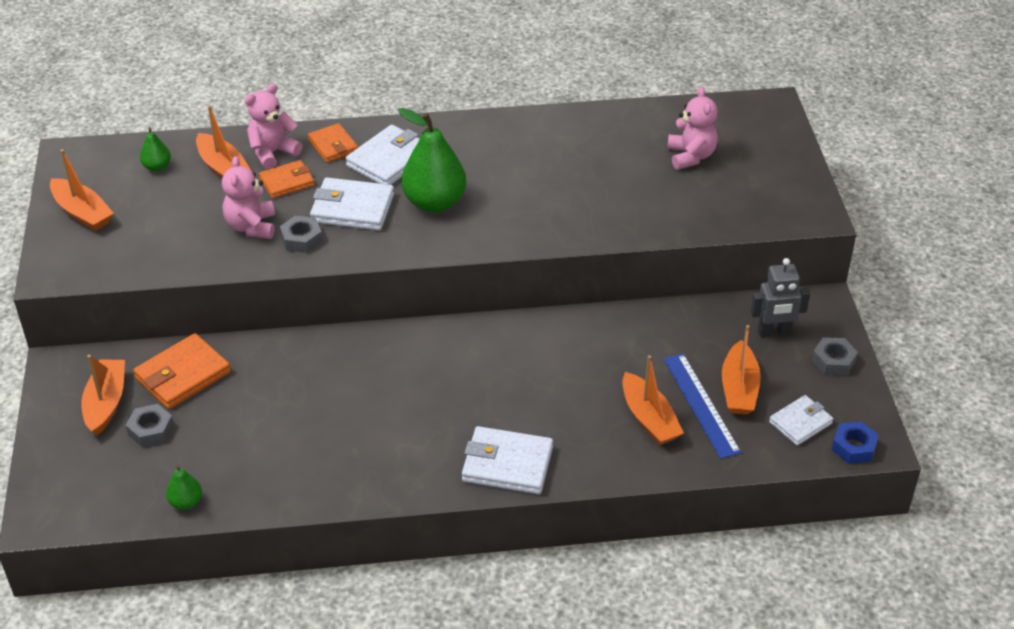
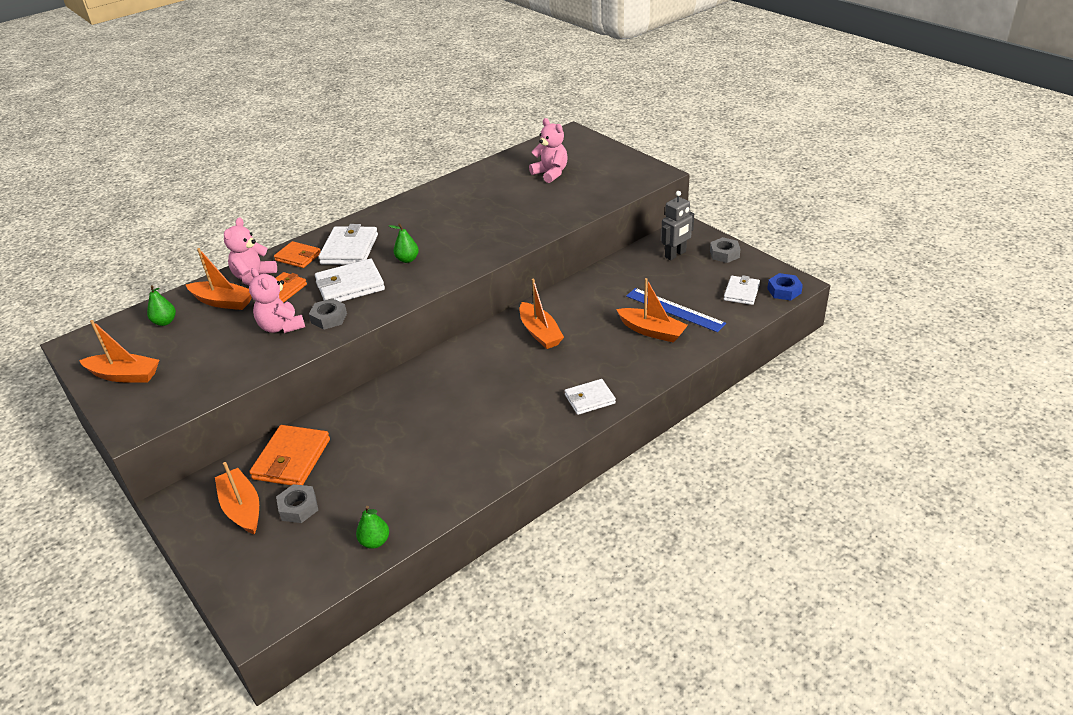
camera: 30 degrees left, 5 degrees down
green pear [398,108,466,212] -> green pear [389,223,419,263], size x0.48
white wallet [462,426,553,494] -> white wallet [565,379,616,415], size x0.64
orange boat [722,325,761,415] -> orange boat moved to [519,278,564,349]

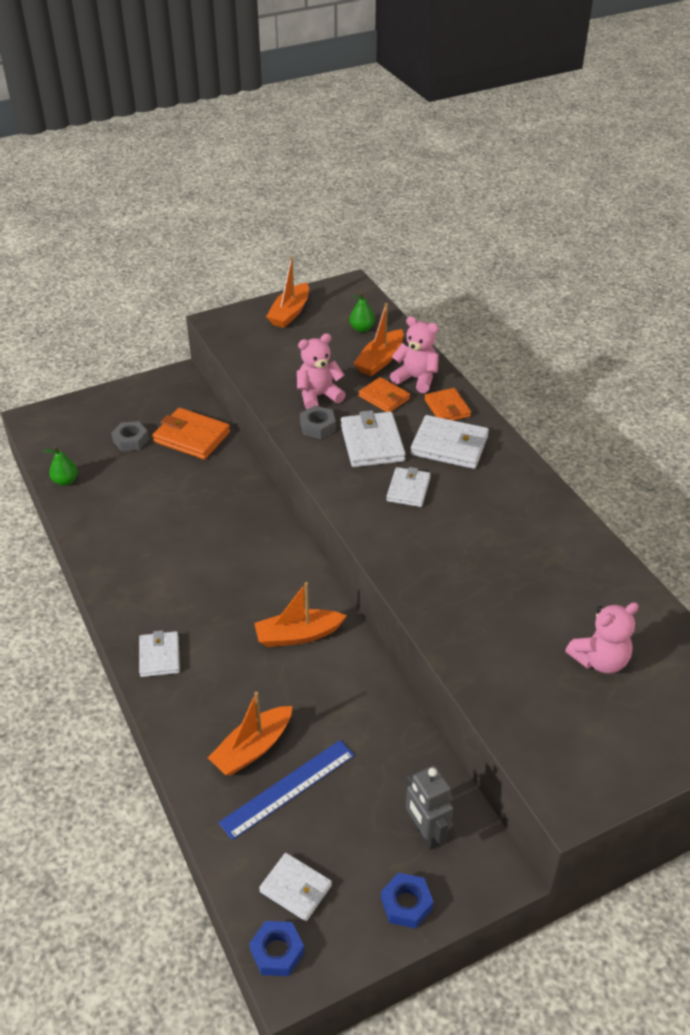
camera: 100 degrees right, 5 degrees up
orange boat [215,462,259,535] -> none
orange wallet [274,241,321,268] -> orange wallet turned 60 degrees counterclockwise [424,388,471,421]
green pear [389,223,419,263] -> white wallet [386,467,431,507]
grey nut [710,237,741,263] -> blue nut [381,873,434,929]

